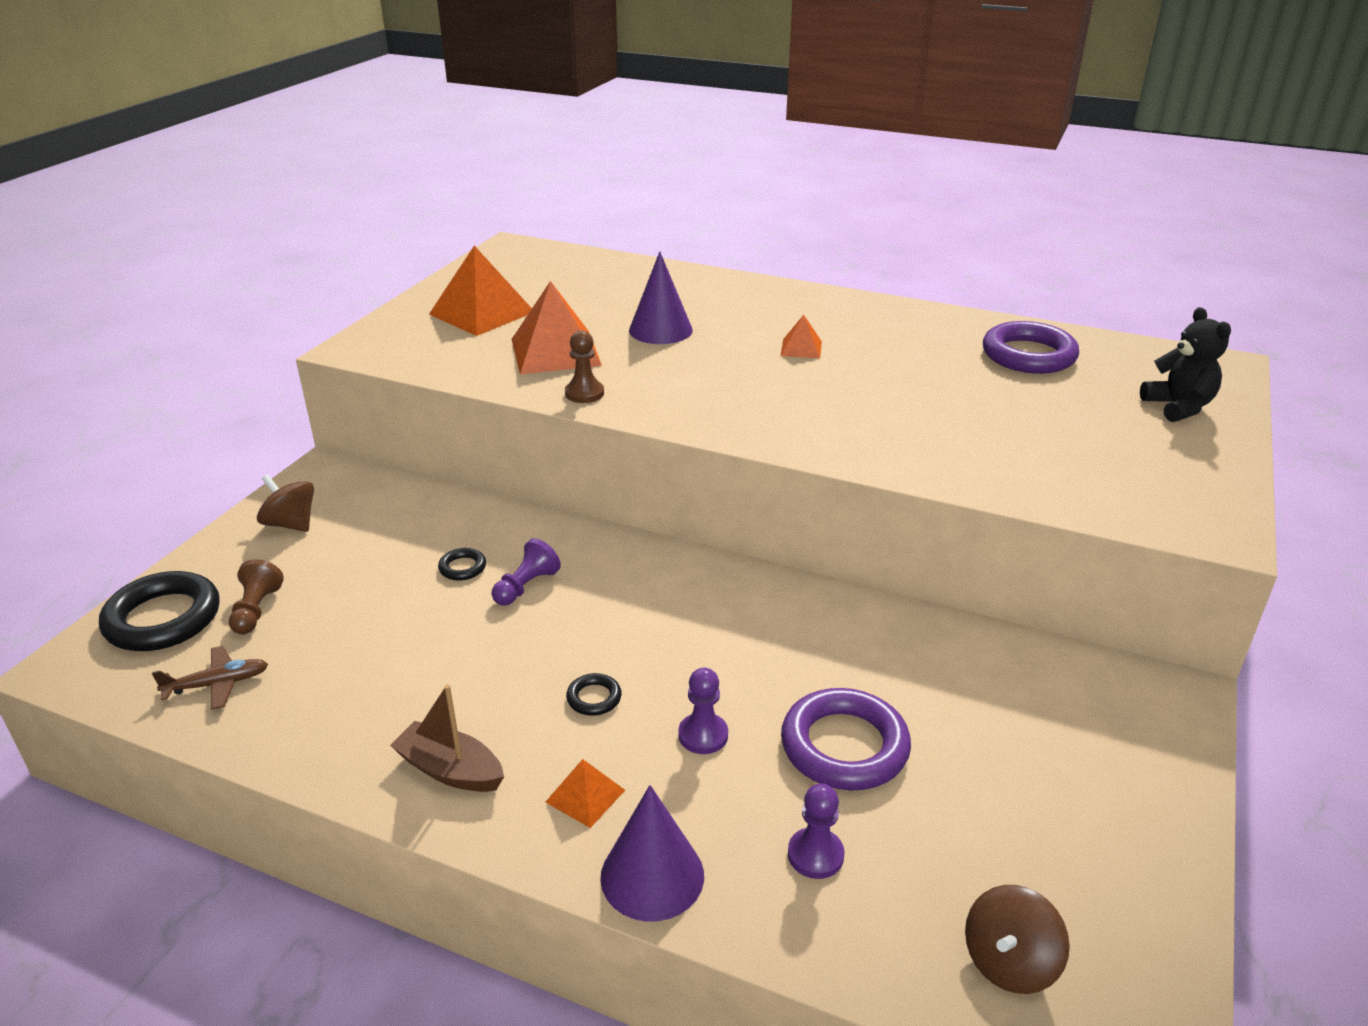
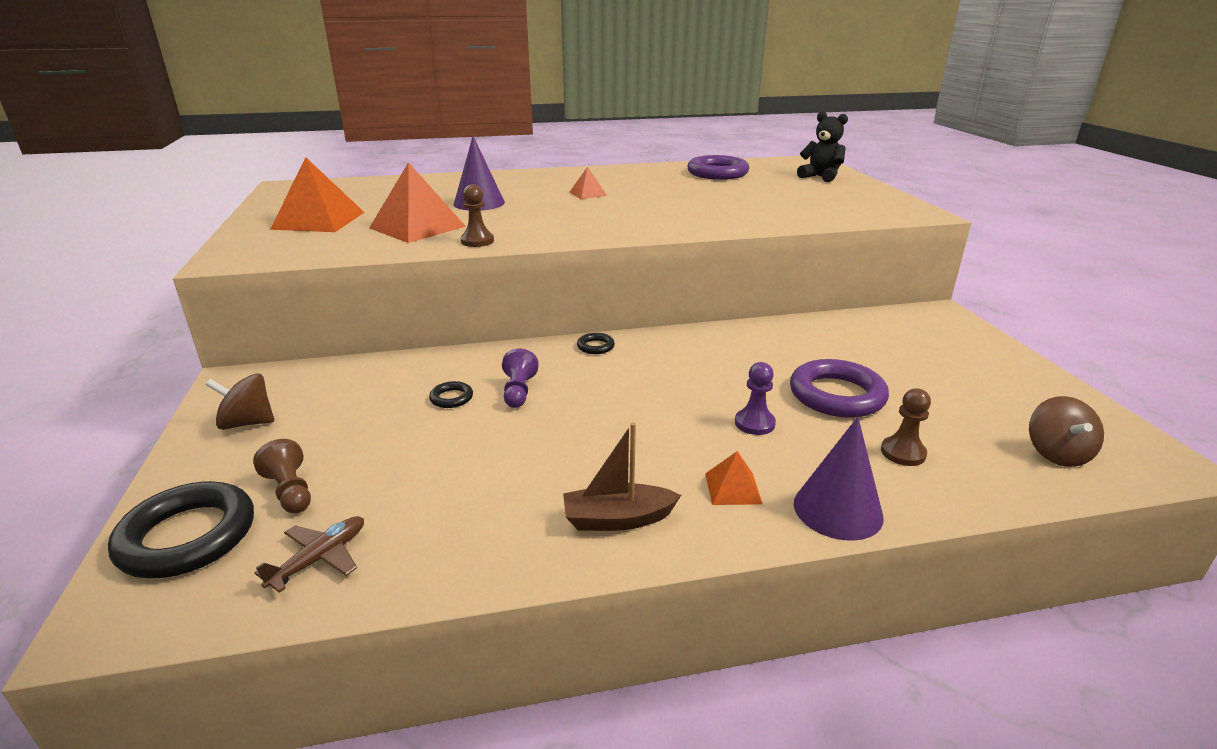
camera: 35 degrees left, 5 degrees down
black ring [566,673,622,716] -> black ring moved to [577,333,615,354]
purple pawn [788,783,845,879] -> brown pawn [881,388,931,466]

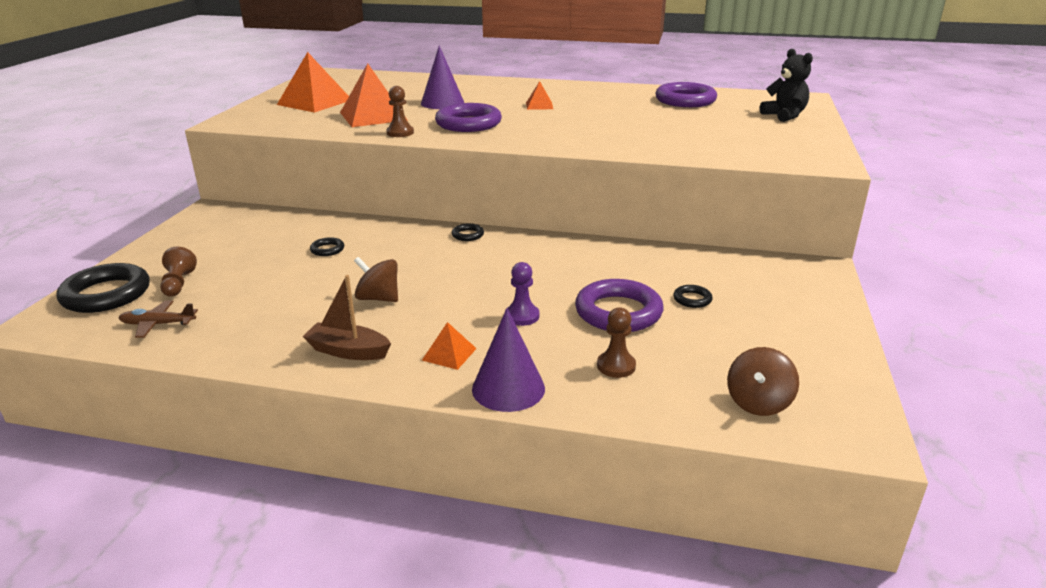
camera: 25 degrees right, 0 degrees up
brown spinning top [206,373,274,430] -> brown spinning top moved to [354,257,398,302]
brown plane [254,516,364,593] -> brown plane turned 150 degrees counterclockwise [118,301,198,338]
purple pawn [502,348,539,408] -> none
none -> purple ring [435,103,502,132]
none -> black ring [673,285,713,308]

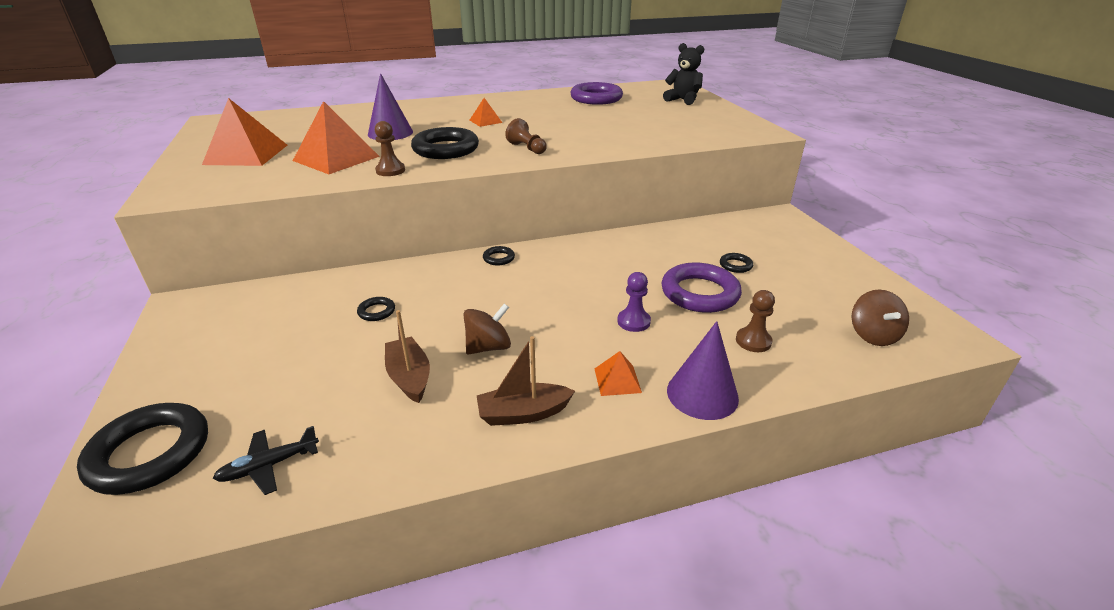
camera: 30 degrees left, 5 degrees up
brown plane [118,301,198,338] -> black plane [213,426,319,495]
brown pawn [160,247,197,297] -> brown pawn moved to [505,118,547,154]
brown spinning top [354,257,398,302] -> brown spinning top turned 150 degrees clockwise [464,304,511,354]
purple ring [435,103,502,132] -> black ring [411,127,479,159]
none -> brown boat [385,310,430,403]

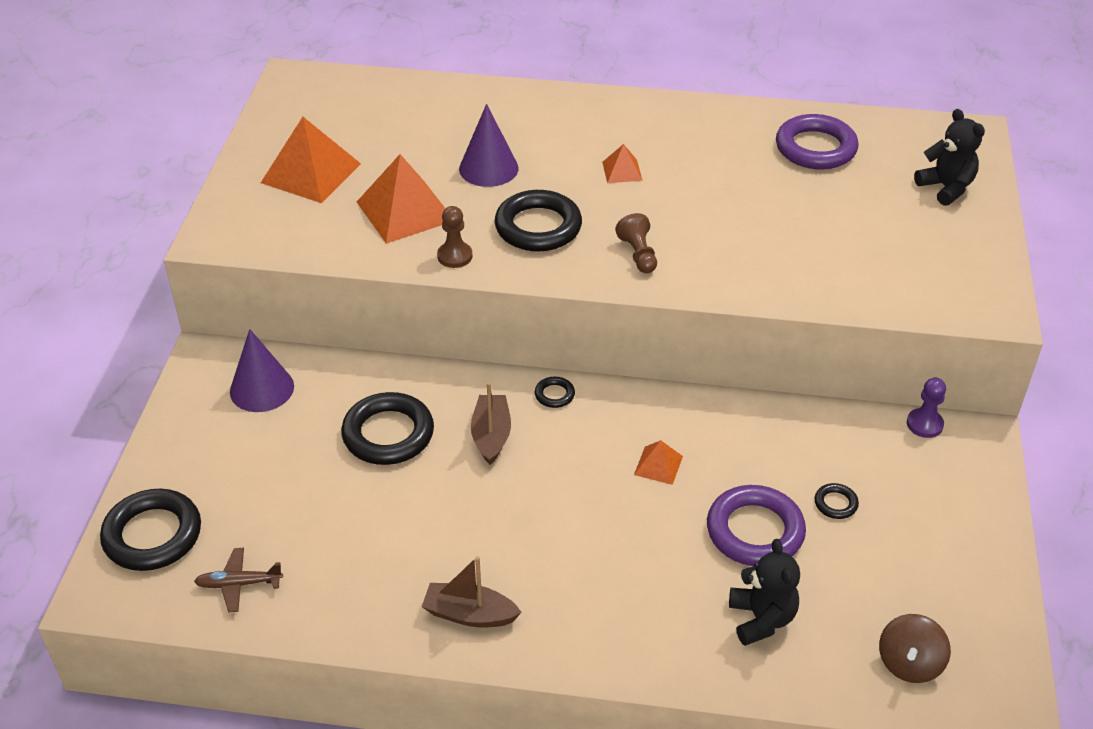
camera: 25 degrees right, 10 degrees up
black plane [213,426,319,495] -> brown plane [194,548,283,612]
black ring [357,297,395,321] -> black ring [341,392,434,465], size x2.21
brown boat [385,310,430,403] -> brown boat moved to [471,382,511,465]
brown spinning top [464,304,511,354] -> none
orange pyramid [595,351,642,396] -> orange pyramid moved to [634,440,683,485]
purple pawn [617,272,651,332] -> purple pawn moved to [907,378,946,438]
purple cone [667,321,739,420] -> purple cone moved to [230,329,294,412]
brown pawn [736,290,775,352] -> black teddy bear [729,539,800,646]

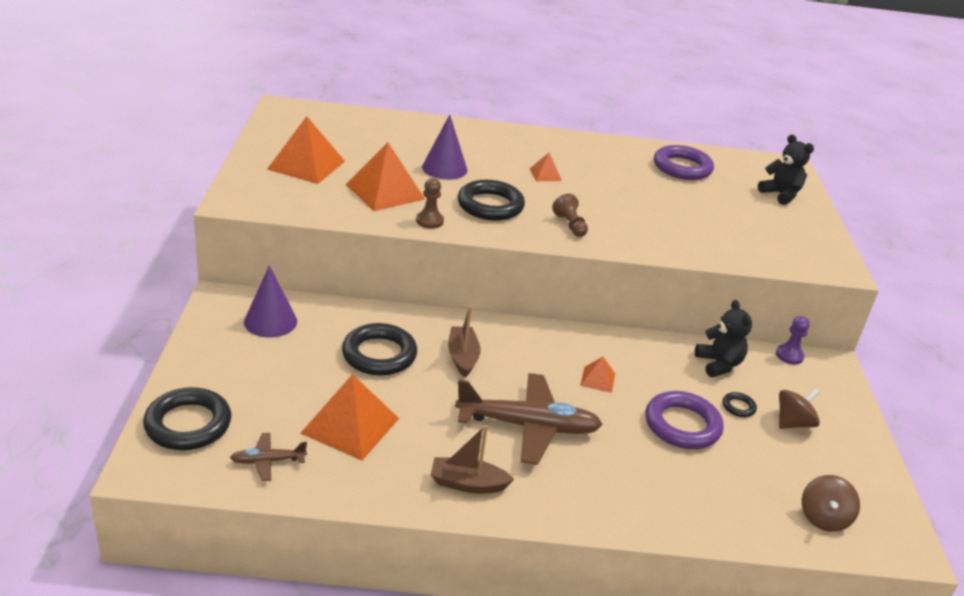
camera: 10 degrees left, 10 degrees down
black ring [535,377,575,408] -> none
black teddy bear [729,539,800,646] -> black teddy bear moved to [695,300,752,377]
none -> orange pyramid [300,374,399,461]
none -> brown plane [455,373,603,465]
none -> brown spinning top [779,388,820,429]

